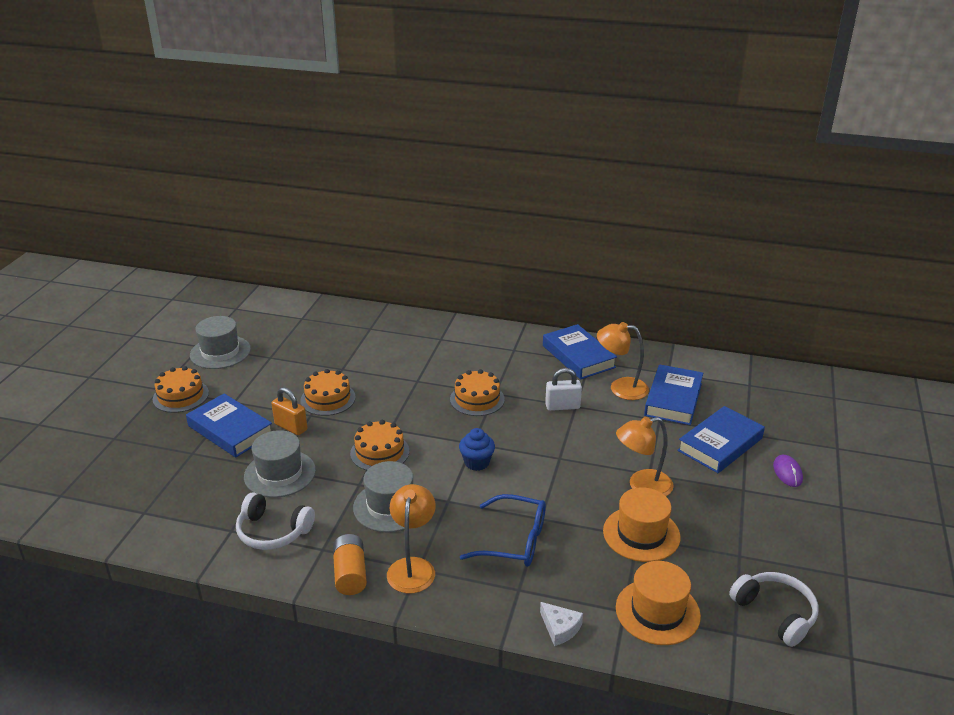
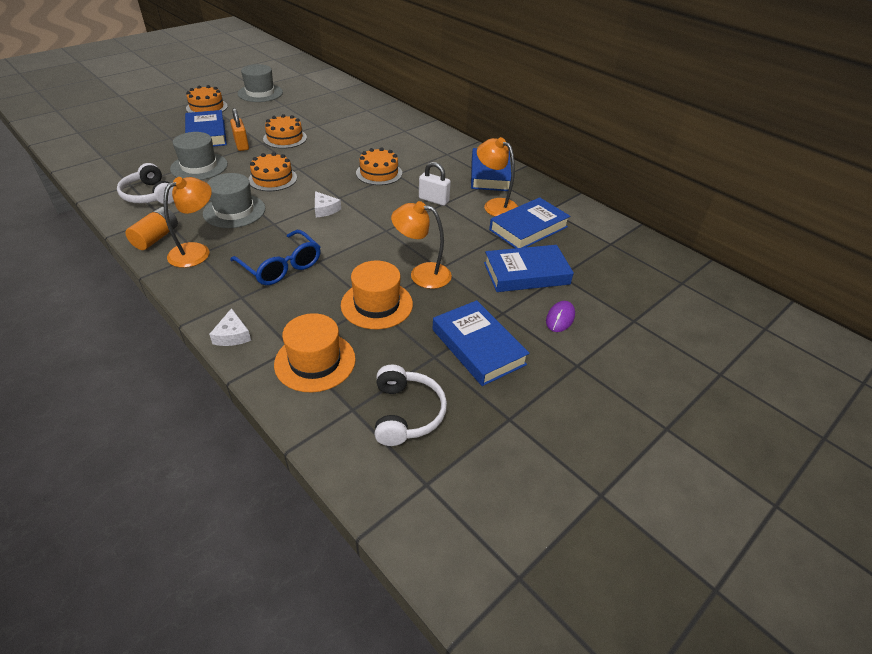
camera: 30 degrees right, 10 degrees up
blue cupcake [459,428,495,471] -> white cheese [315,191,341,217]
none -> blue book [433,300,530,386]

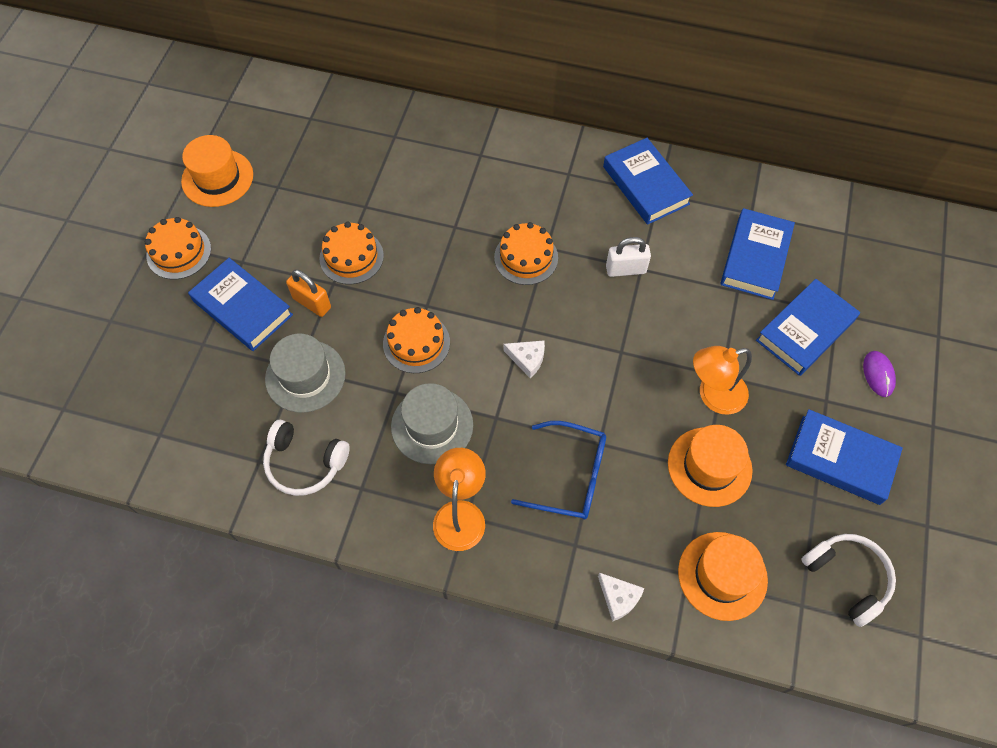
camera: 30 degrees left, 20 degrees up
orange battery [125,207,178,250] -> none
grey hat [238,64,283,102] -> orange hat [181,135,253,207]
orange lamp [477,137,518,217] -> none

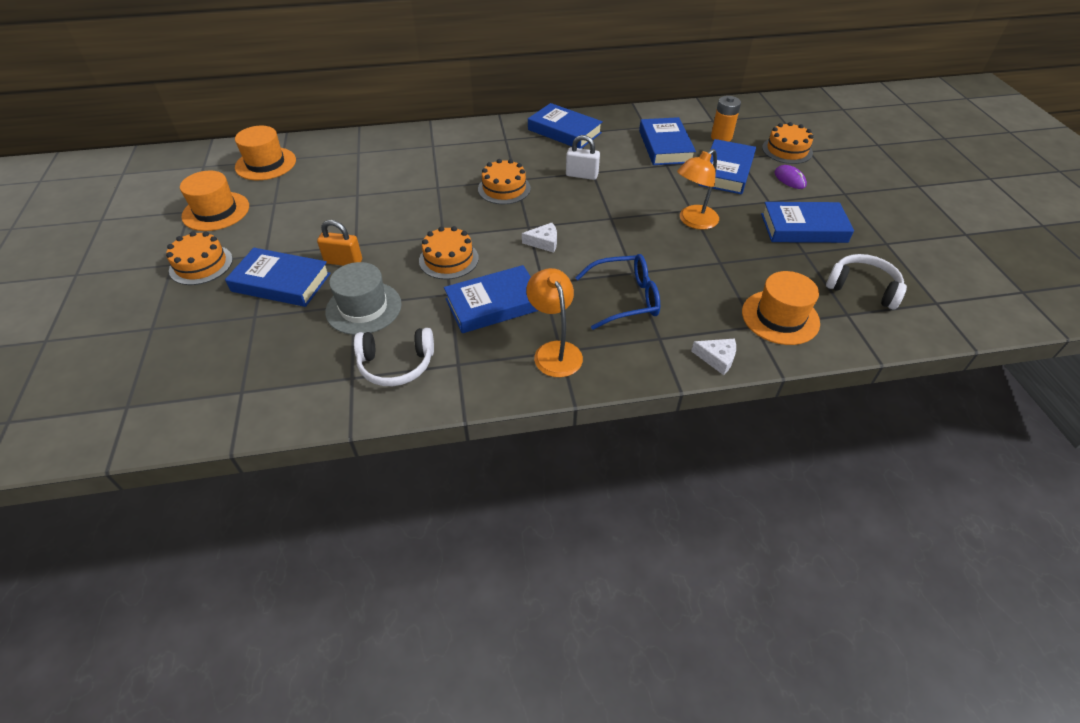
camera: 25 degrees left, 15 degrees down
orange cake [320,222,384,284] -> orange cake moved to [762,122,813,164]
grey hat [391,383,473,464] -> blue book [444,265,539,333]
white padlock [606,237,651,277] -> white padlock turned 45 degrees clockwise [566,135,600,180]
orange hat [668,425,753,507] -> orange hat moved to [235,126,296,180]
none -> orange battery [711,96,741,142]

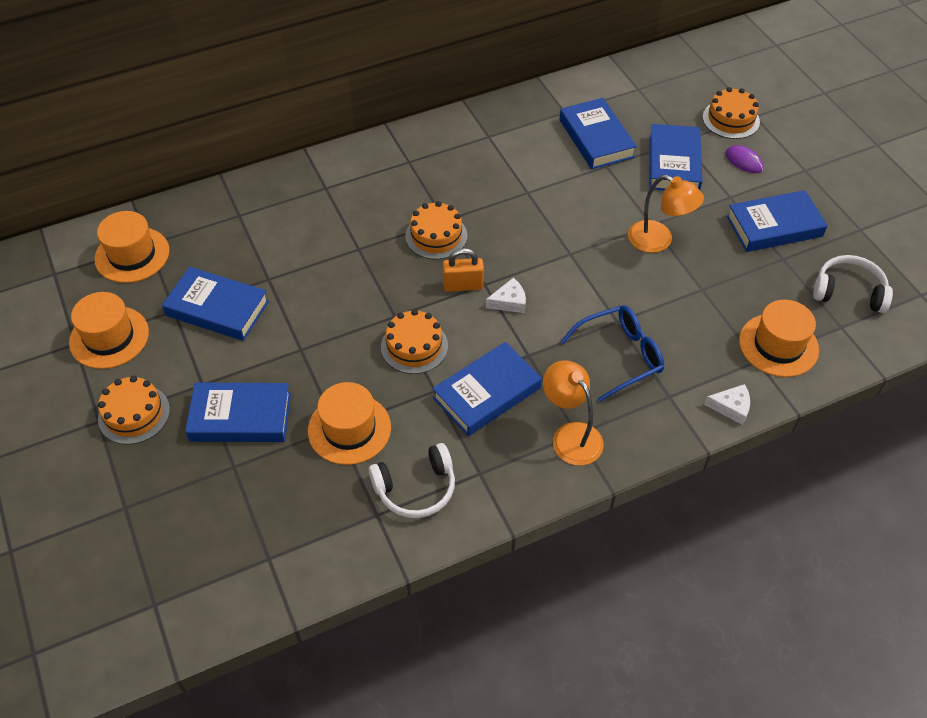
camera: 15 degrees left, 5 degrees up
orange padlock [317,220,362,266] -> orange padlock moved to [443,248,484,292]
grey hat [325,262,402,335] -> orange hat [308,382,391,465]
blue book [528,103,603,149] -> blue book moved to [162,267,269,341]
white padlock [566,135,600,180] -> none
orange lamp [677,149,719,230] -> orange lamp turned 90 degrees counterclockwise [628,175,704,253]
orange battery [711,96,741,142] -> none

